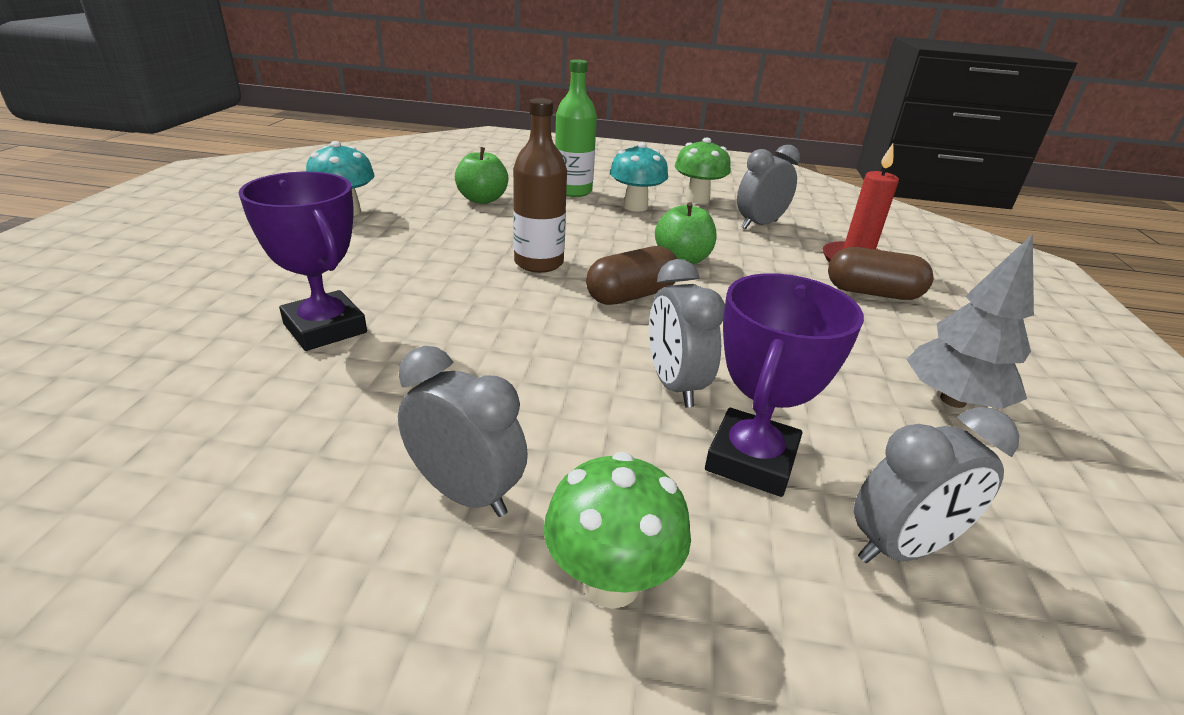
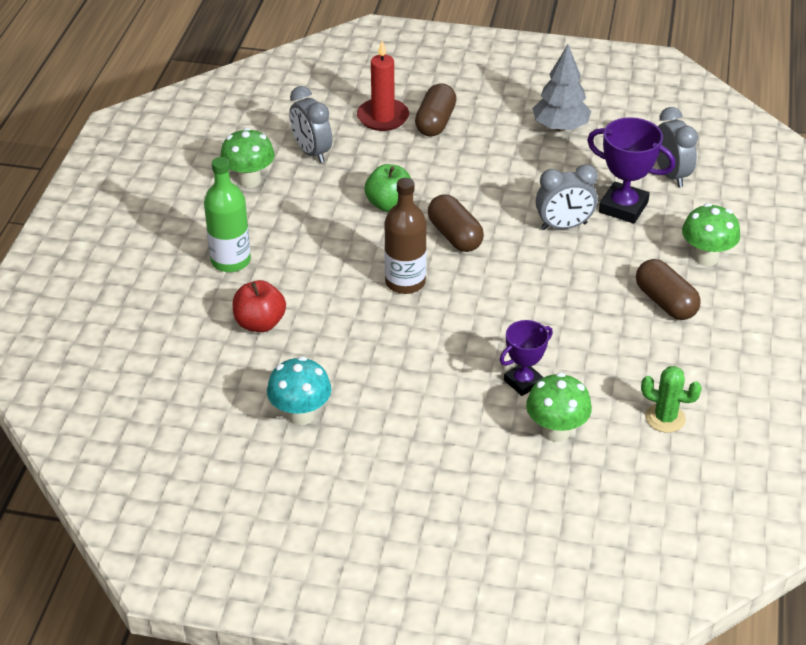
camera: 85 degrees left, 10 degrees up
purple trophy [239,172,367,351] -> purple trophy [500,320,553,396], size x0.65
grey clock [398,346,528,517] -> brown capsule [636,259,701,320]
green apple [455,147,508,204] -> red apple [233,280,286,332]
turquoise mushroom [610,142,668,212] -> none
none -> green mushroom [526,373,592,442]
none -> green cactus [641,366,702,433]

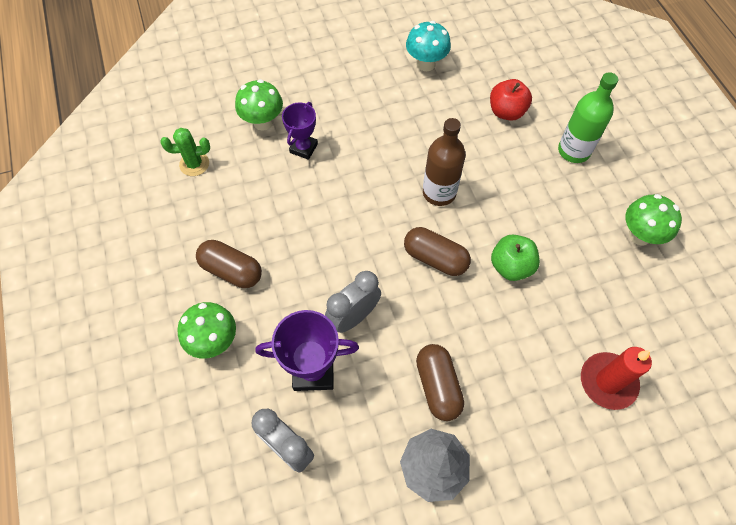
camera: 150 degrees right, 20 degrees up
grey clock [289,86,332,163] -> none
brown capsule [415,83,456,137] -> brown capsule moved to [416,344,464,421]

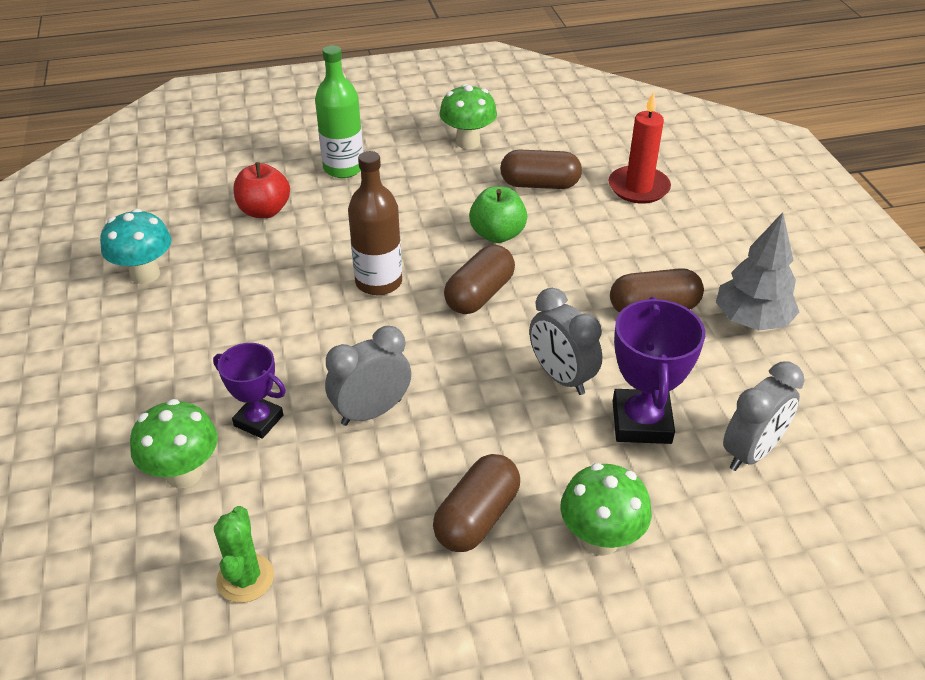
camera: 85 degrees left, 20 degrees down
none -> grey clock [325,326,411,426]
none -> brown capsule [500,150,582,189]

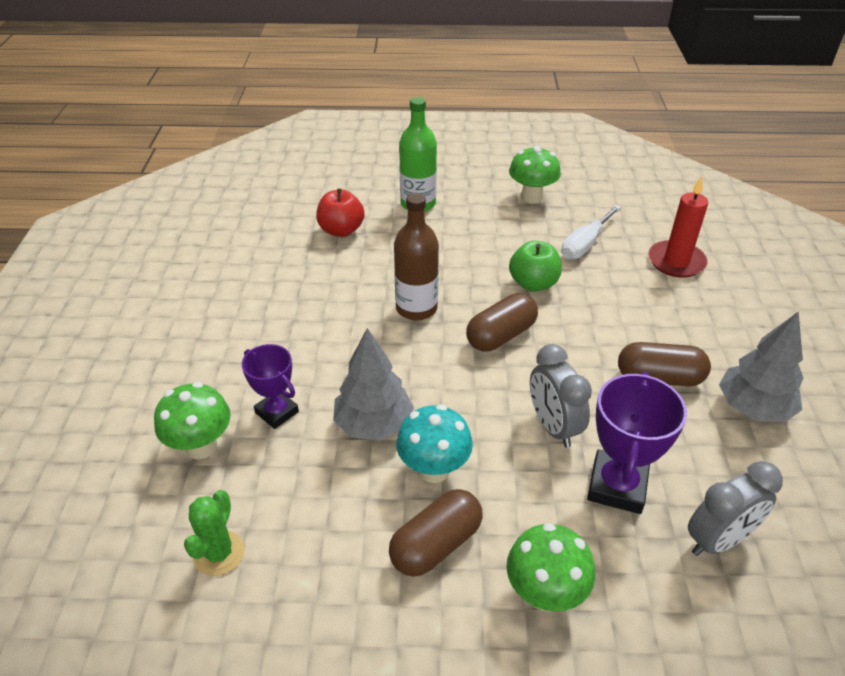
camera: 15 degrees right, 0 degrees up
turquoise mushroom [100,209,172,284] -> turquoise mushroom moved to [396,404,473,483]
grey clock [325,326,411,426] -> grey tree [333,328,414,441]
brown capsule [500,150,582,189] -> white screwdriver [561,205,621,259]

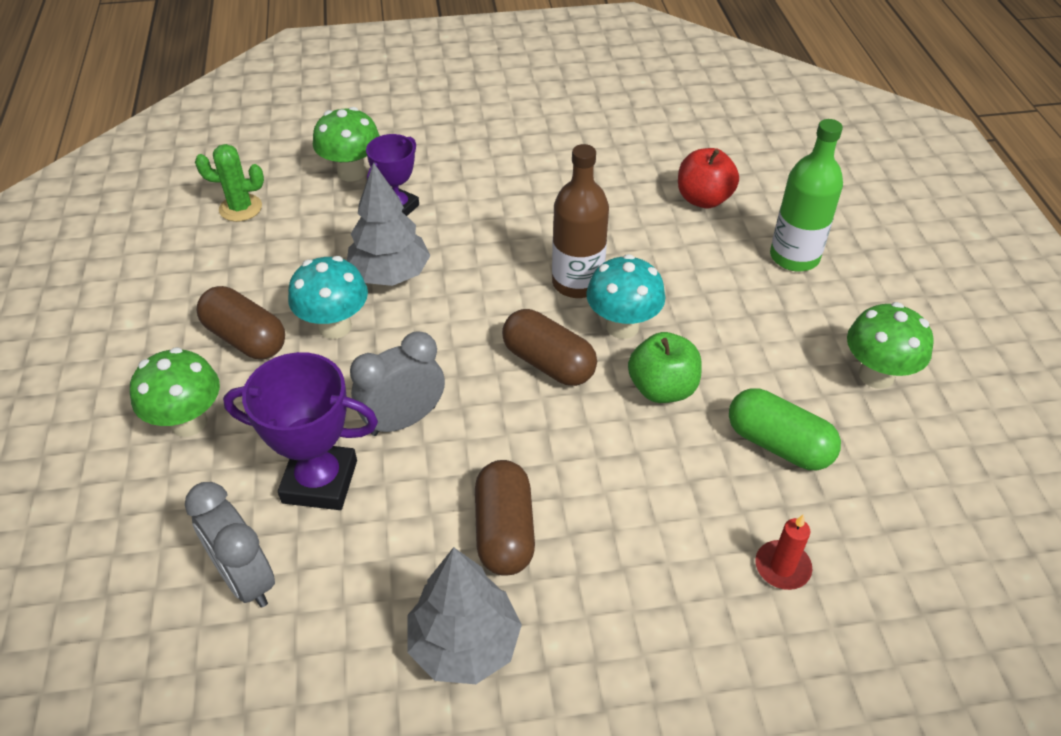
camera: 80 degrees right, 5 degrees up
white screwdriver [561,205,621,259] -> green capsule [729,388,841,470]
red candle [648,176,708,278] -> red candle [755,515,812,590], size x0.58
none -> turquoise mushroom [586,254,665,339]

